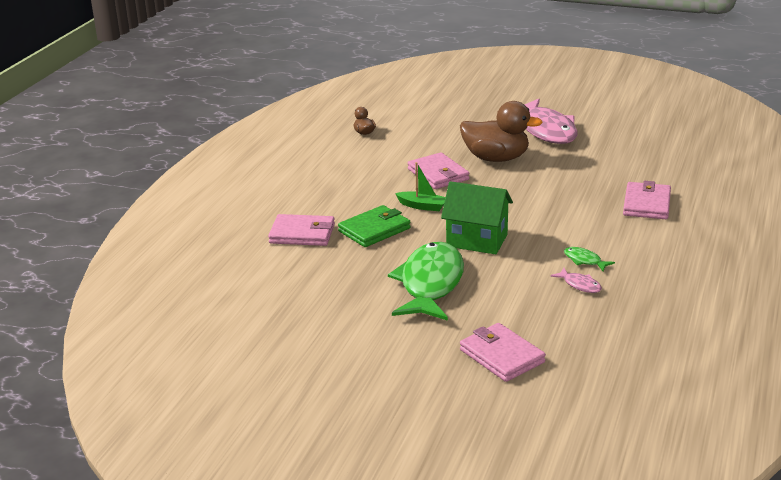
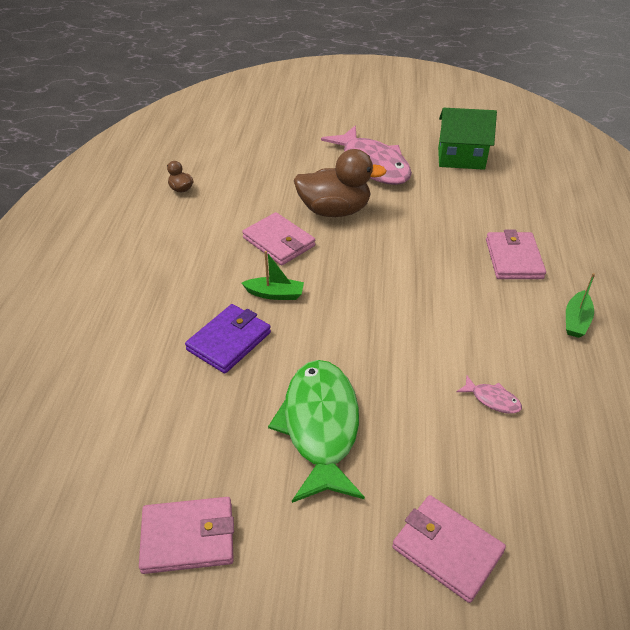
camera: 15 degrees left, 15 degrees up
pink wallet [268,214,335,246] -> pink wallet moved to [139,497,234,574]
green wallet [338,205,411,247] -> purple wallet [185,304,271,374]
green house [441,181,513,254] -> green house moved to [438,108,497,170]
green fish [564,247,615,271] -> none
none -> green boat [566,273,595,338]

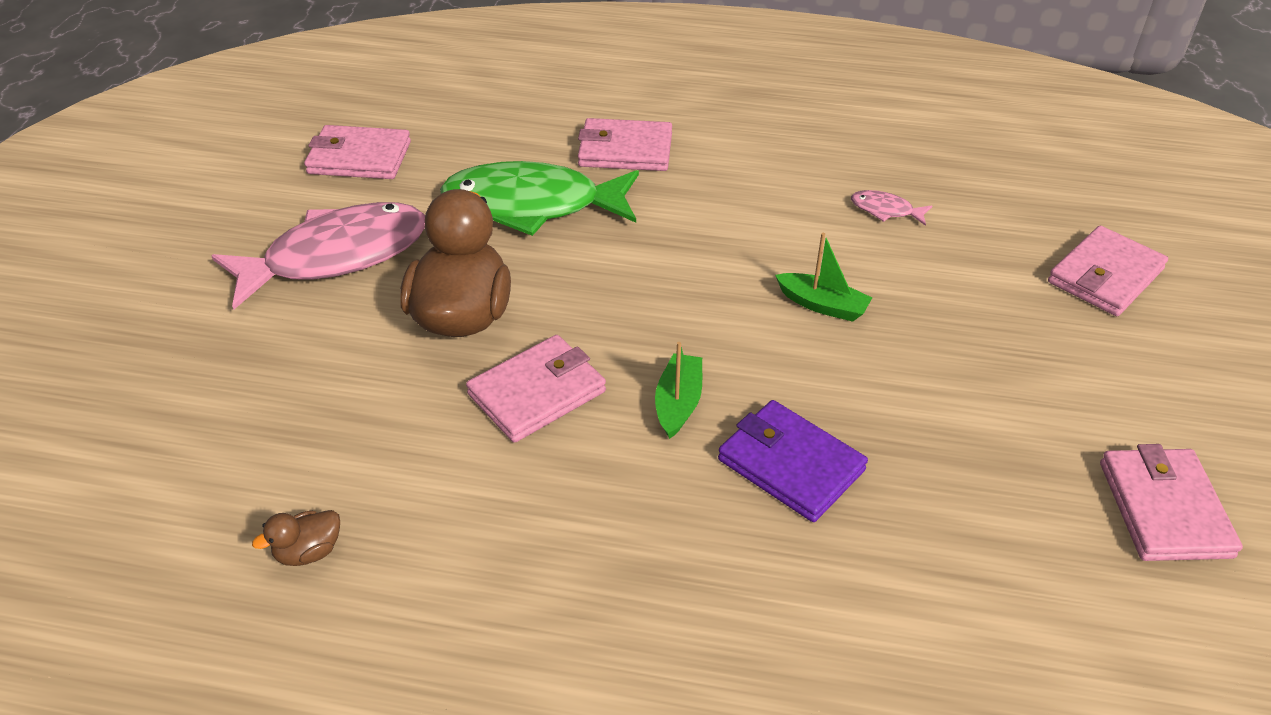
camera: 85 degrees left, 0 degrees up
green fish [268,360,365,503] -> green fish moved to [440,161,639,236]
green house [438,108,497,170] -> pink wallet [304,125,411,179]
pink fish [456,375,522,414] -> pink fish turned 105 degrees counterclockwise [851,190,932,226]
green boat [566,273,595,338] -> green boat moved to [775,233,872,322]

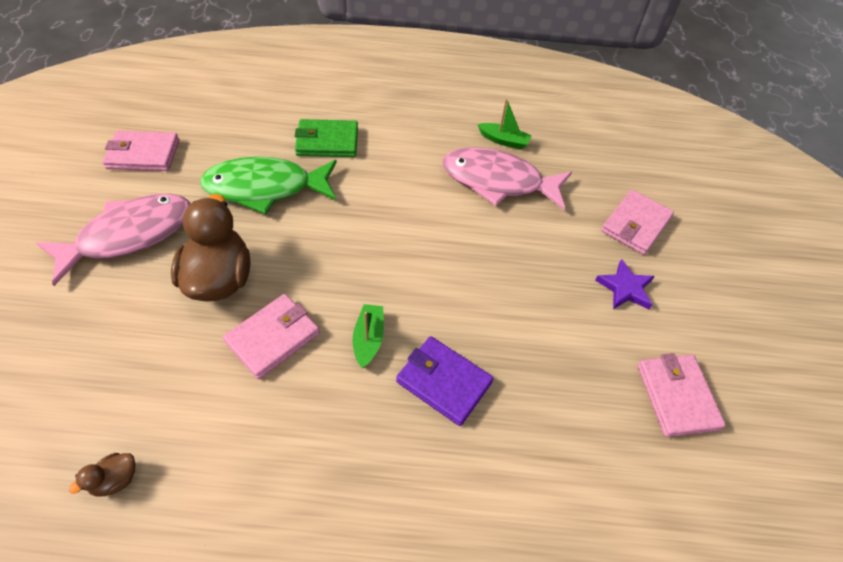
camera: 10 degrees left, 10 degrees up
pink wallet [578,118,672,171] -> green wallet [295,119,358,157]
green boat [775,233,872,322] -> green boat moved to [477,99,532,149]
pink fish [851,190,932,226] -> pink fish [443,147,572,210], size x2.50
none -> purple star [595,259,655,309]

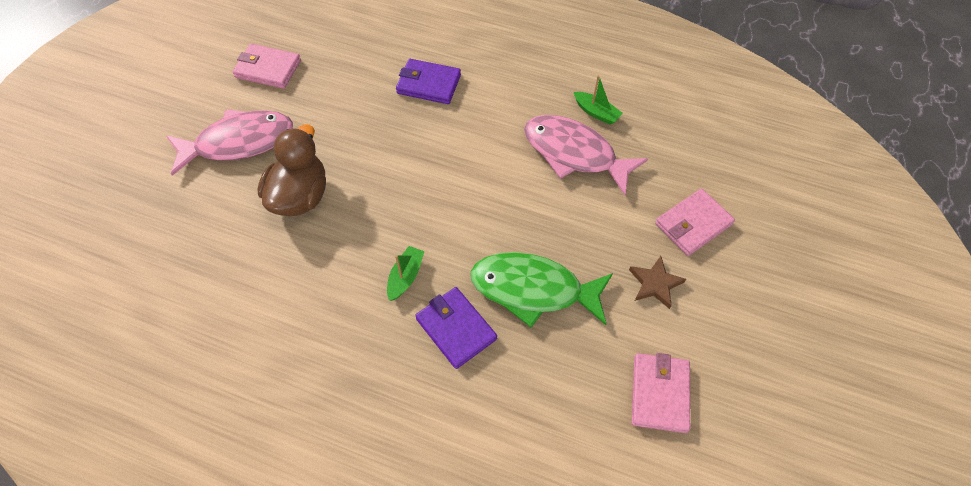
camera: 20 degrees right, 5 degrees up
brown duck [69,453,136,496] -> none
green fish [200,157,337,214] -> green fish moved to [471,252,613,328]
pink wallet [223,294,320,379] -> none
green wallet [295,119,358,157] -> purple wallet [396,59,461,104]
purple star [595,259,655,309] -> brown star [629,256,686,309]

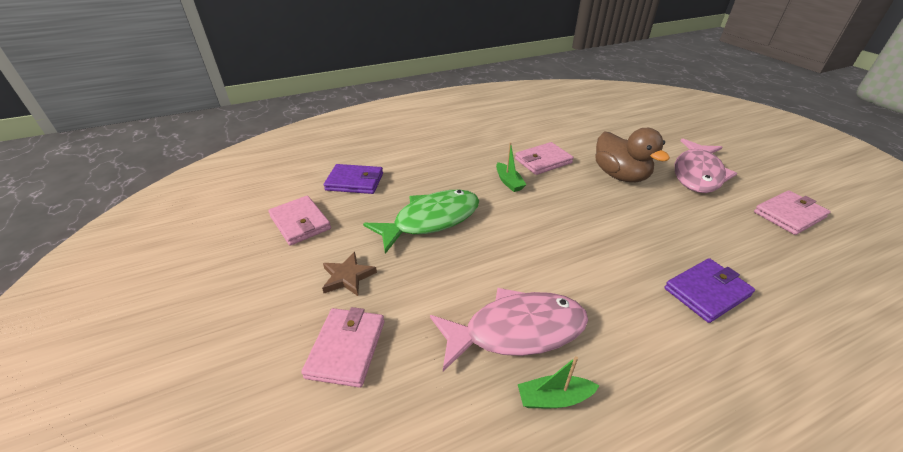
camera: 135 degrees right, 20 degrees down
purple wallet [415,287,497,369] -> purple wallet moved to [324,164,383,194]
none -> pink wallet [515,142,574,175]

